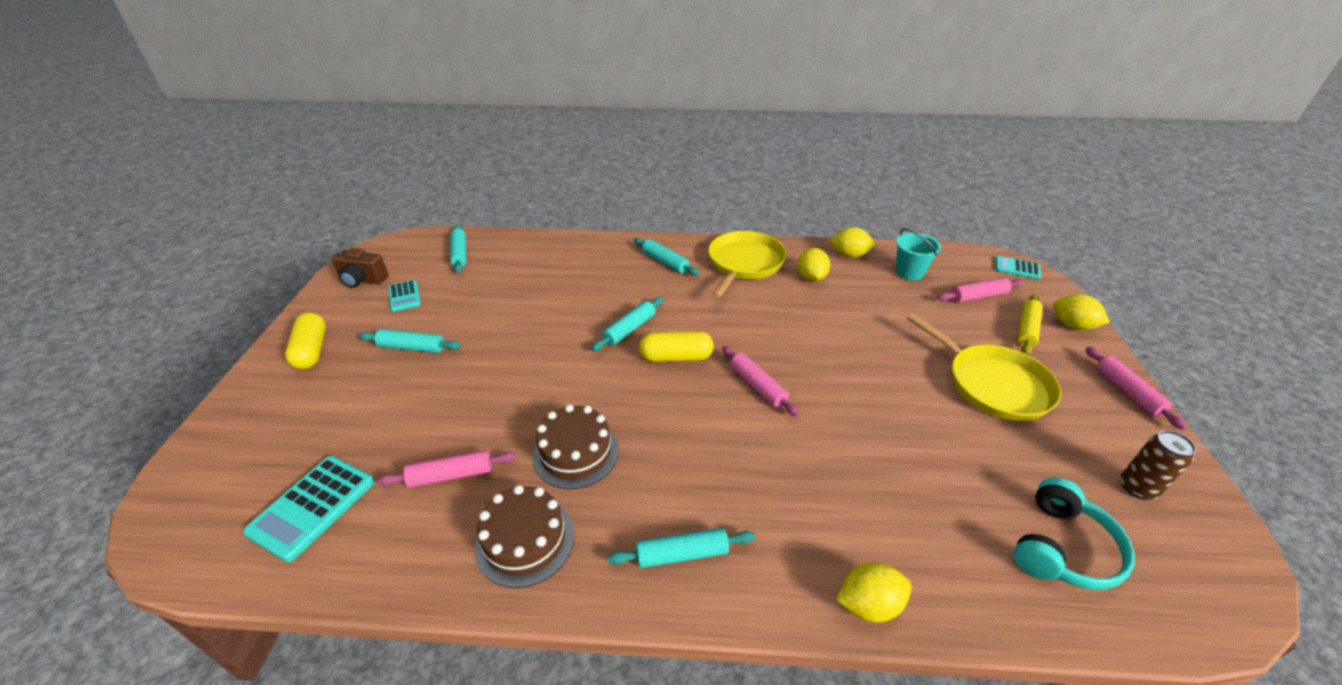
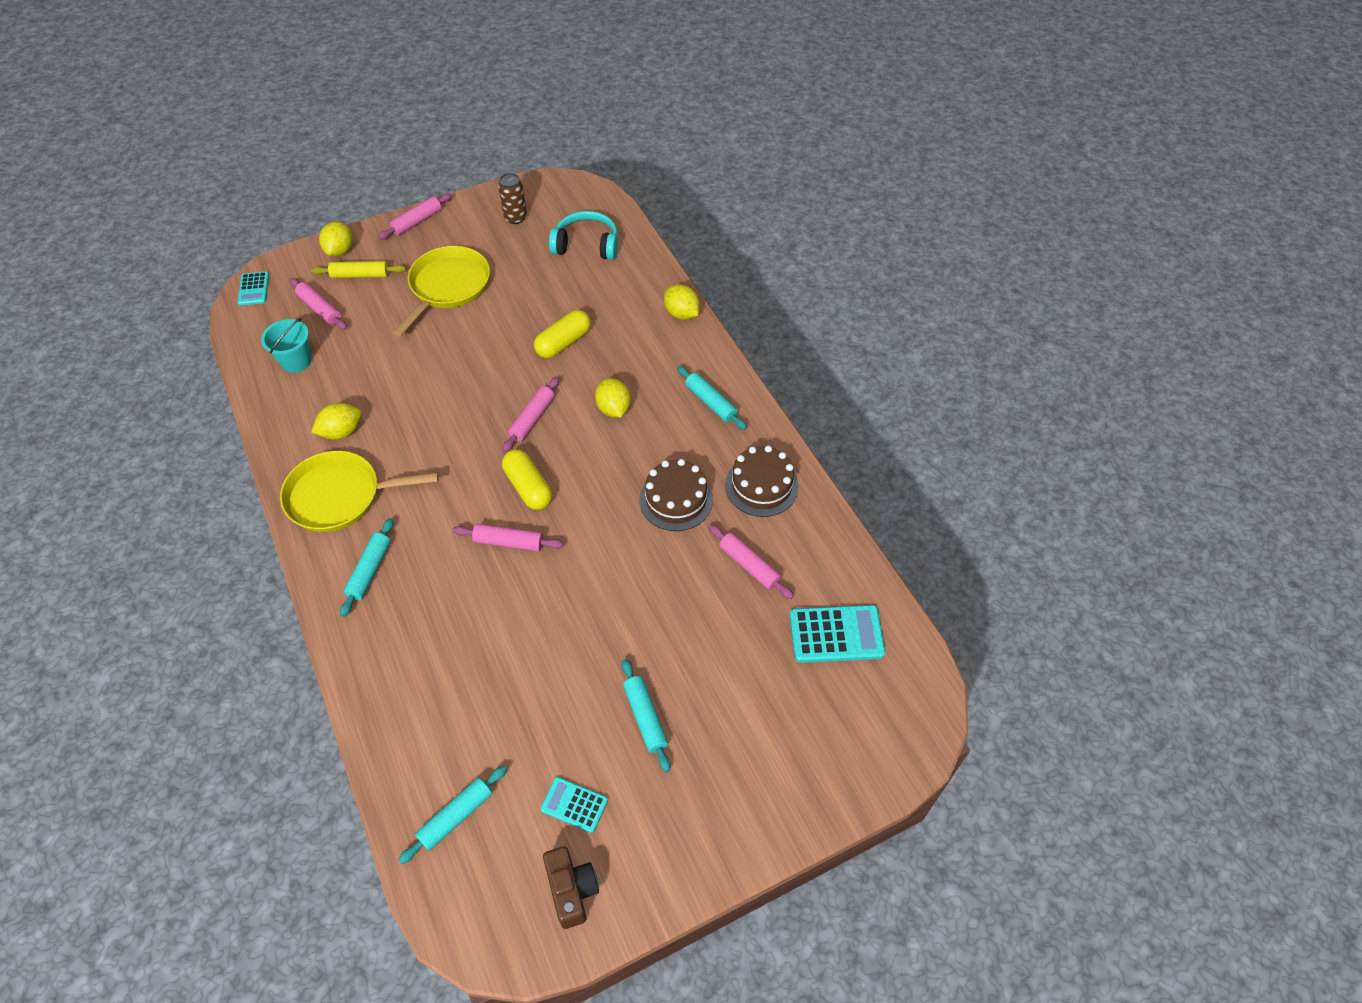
camera: 120 degrees left, 15 degrees up
yellow capsule [285,312,326,369] -> yellow capsule moved to [534,310,591,358]
turquoise calculator [388,280,421,312] -> turquoise calculator turned 105 degrees counterclockwise [540,777,608,833]
turquoise rolling pin [592,297,664,351] -> pink rolling pin [453,524,564,551]
yellow lemon [830,227,875,258] -> yellow lemon moved to [595,378,631,418]

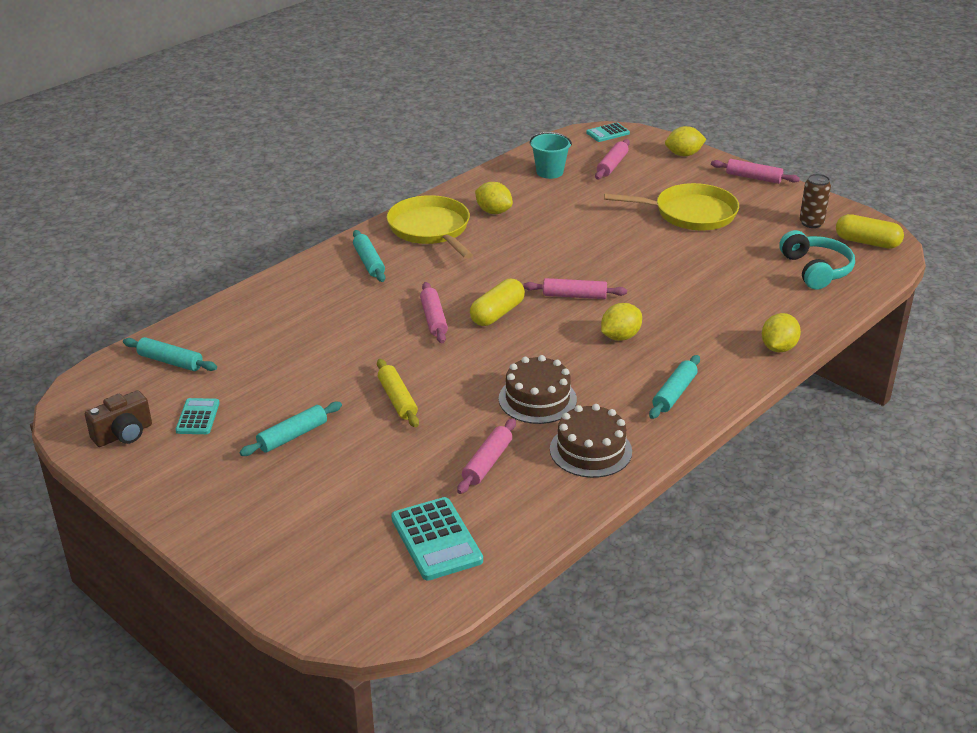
camera: 70 degrees right, 20 degrees down
yellow rolling pin [311,261,406,278] -> yellow rolling pin moved to [377,359,419,428]
turquoise rolling pin [340,518,394,617] -> turquoise rolling pin turned 75 degrees clockwise [353,230,385,282]
yellow capsule [534,310,591,358] -> yellow capsule moved to [836,214,904,249]

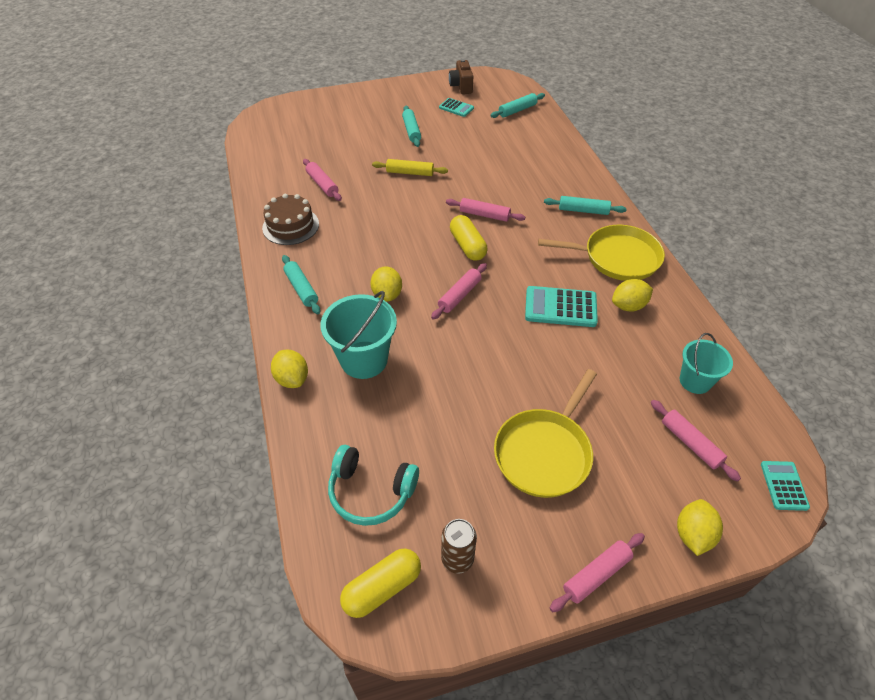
camera: 120 degrees right, 15 degrees up
turquoise calculator [391,497,483,580] -> turquoise calculator moved to [525,286,598,327]
brown cake [499,355,577,424] -> none
none -> turquoise bucket [321,291,397,379]

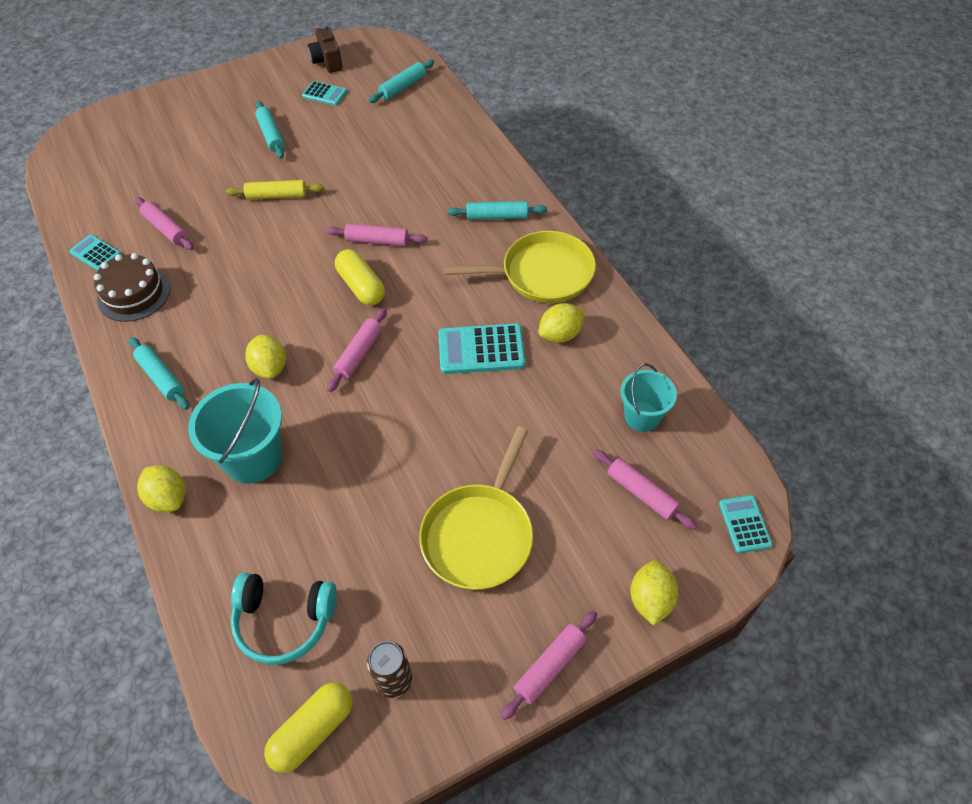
camera: 10 degrees left, 5 degrees up
none -> turquoise calculator [69,234,121,271]

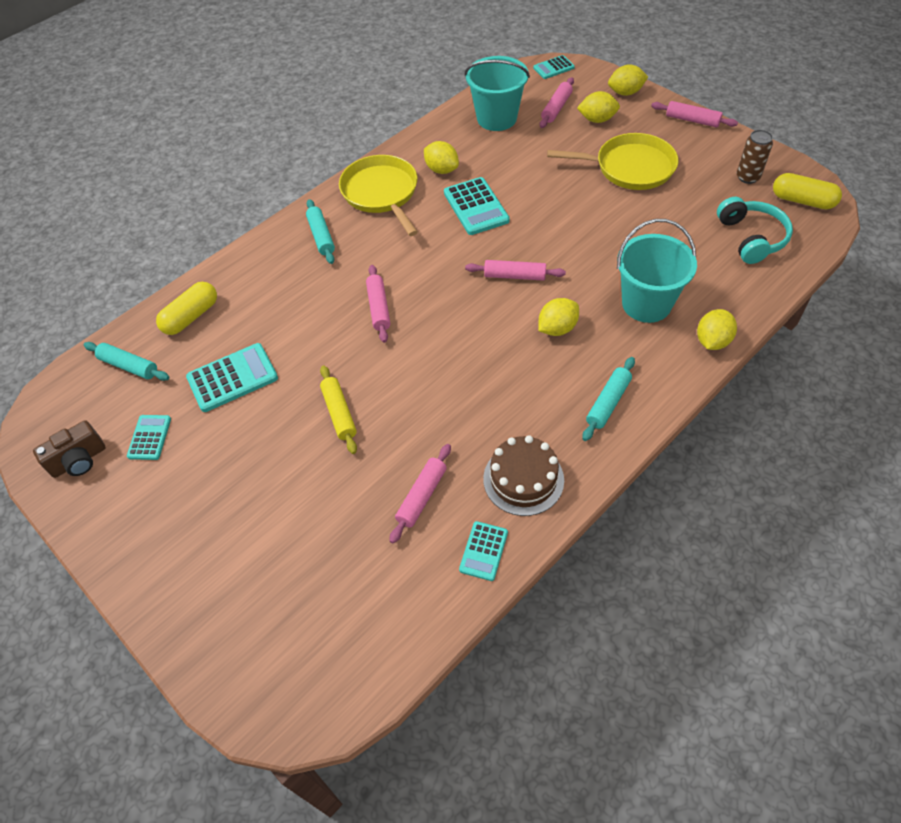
camera: 105 degrees left, 0 degrees up
turquoise rolling pin [255,101,284,159] -> none
yellow capsule [335,249,385,305] -> yellow capsule moved to [156,282,217,335]
turquoise bucket [620,363,677,432] -> turquoise bucket [465,56,530,131], size x1.57
none -> turquoise calculator [186,343,278,412]
none -> yellow lemon [577,91,620,123]

